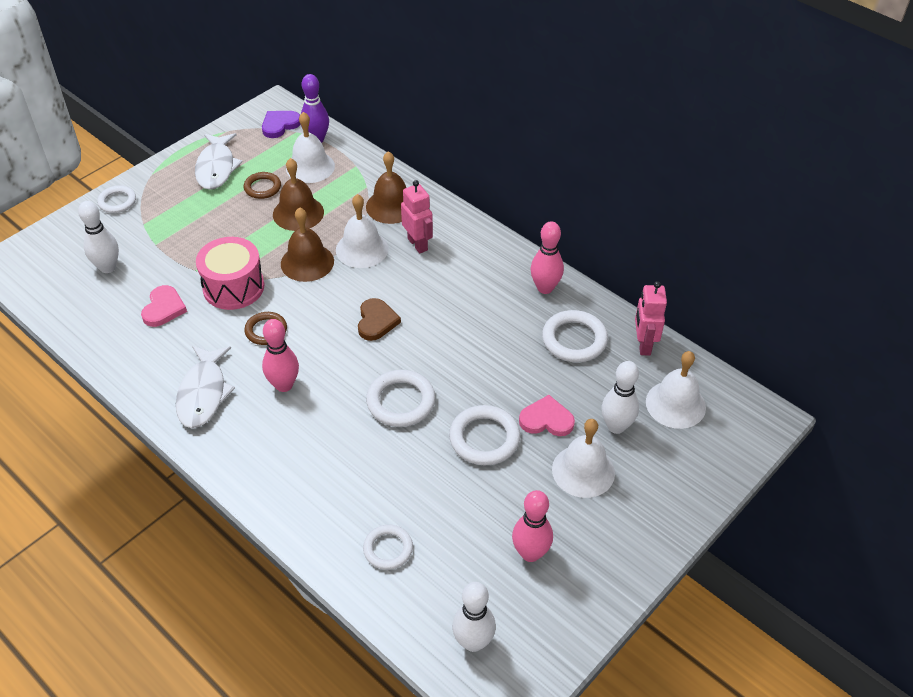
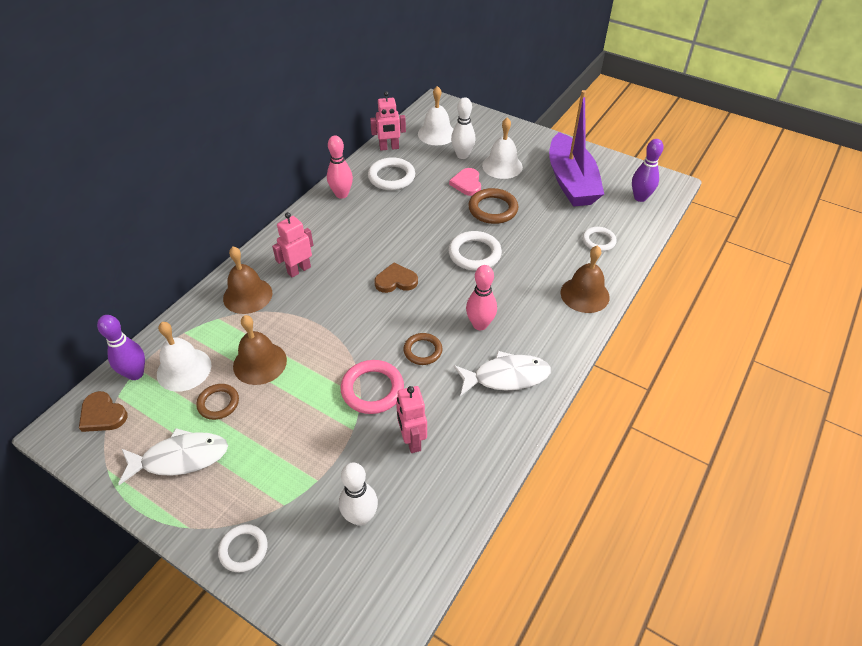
camera: 100 degrees left, 0 degrees up
pink heart [141,285,187,327] -> pink robot [396,386,427,453]
pink drum [196,237,264,310] -> pink ring [341,360,404,414]
purple heart [262,111,301,138] -> brown heart [79,391,128,432]
brown bell [281,207,334,282] -> brown bell moved to [561,245,610,313]
white bell [336,194,389,268] -> none
white ring [449,405,520,465] -> brown ring [468,188,518,224]
white bowling pin [452,582,496,652] -> purple bowling pin [632,139,664,202]
pink bowling pin [512,490,553,562] -> purple boat [549,90,604,207]

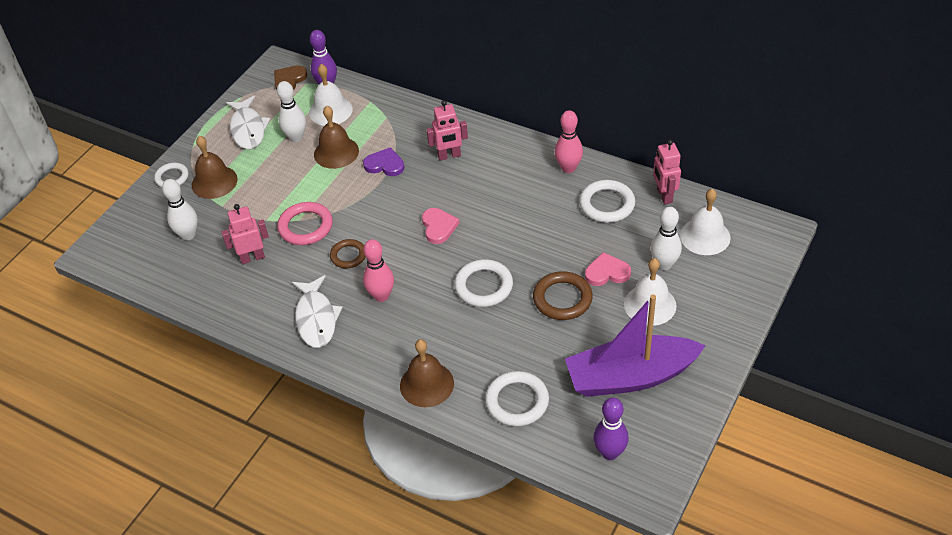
camera: 90 degrees right, 0 degrees up
brown ring [196,384,239,420] -> white bowling pin [277,81,306,142]
brown bell [223,247,272,314] -> brown bell moved to [191,136,238,199]
pink robot [272,212,313,278] -> pink robot turned 120 degrees clockwise [427,100,468,161]
brown heart [374,263,418,293] -> pink heart [422,208,459,244]
white ring [582,227,617,252] -> white ring [485,371,549,426], size x1.54
none -> purple heart [363,147,404,176]

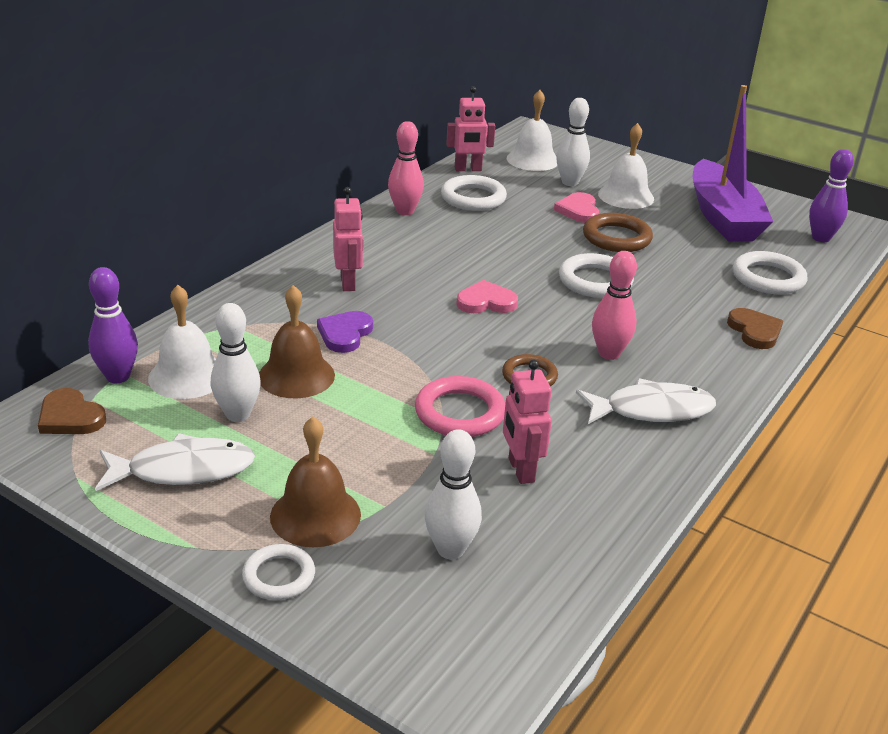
camera: 90 degrees left, 15 degrees down
brown bell [400,339,454,407] -> brown heart [727,308,783,349]

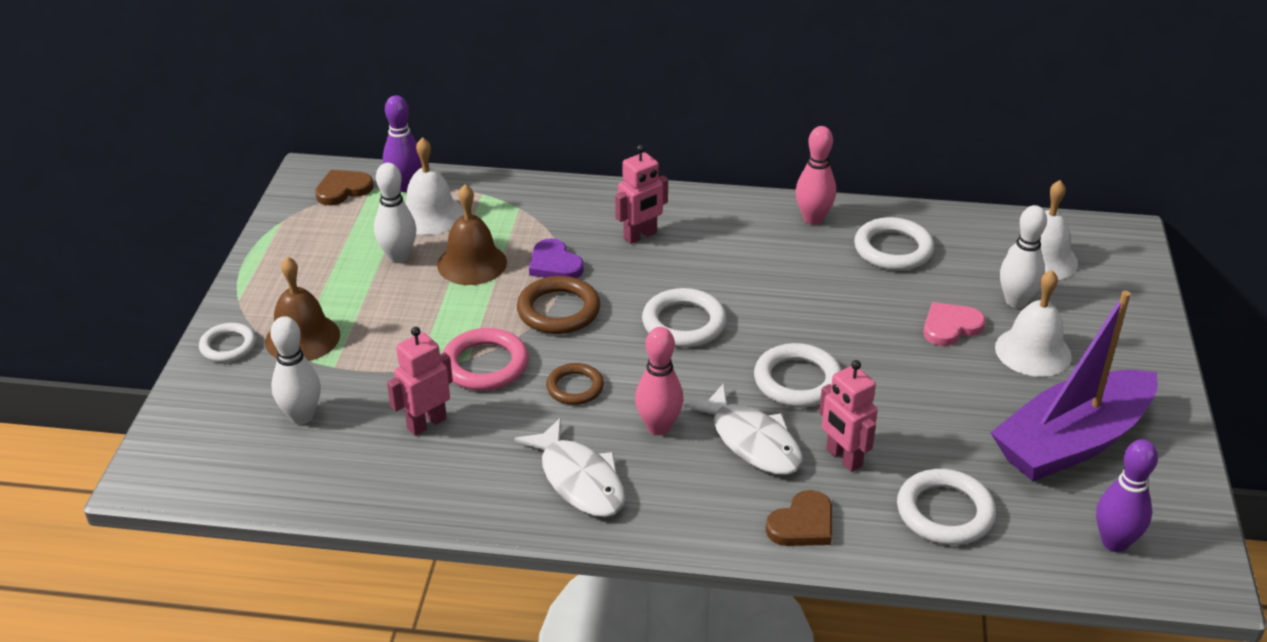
camera: 65 degrees right, 5 degrees up
brown heart [38,388,106,434] -> brown heart turned 45 degrees clockwise [315,170,374,205]
white fish [95,433,255,492] -> white fish moved to [683,383,803,475]
purple heart [317,311,373,353] -> purple heart turned 120 degrees counterclockwise [529,239,584,278]
pink robot [446,86,495,171] -> pink robot moved to [819,360,878,472]
pink heart [456,280,518,313] -> white ring [642,288,727,347]
brown ring [583,213,653,252] -> brown ring moved to [517,276,600,334]

